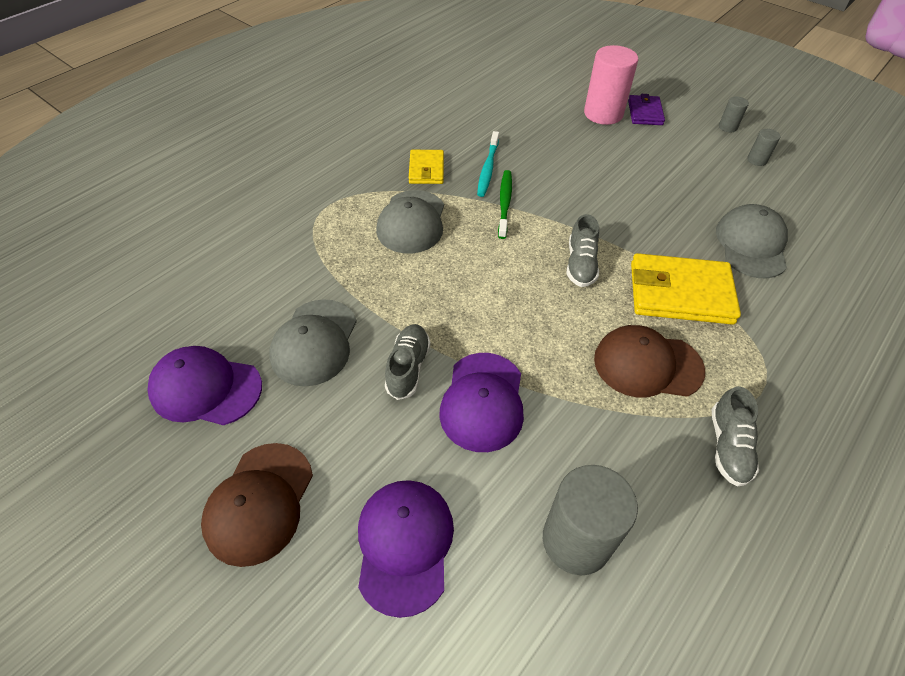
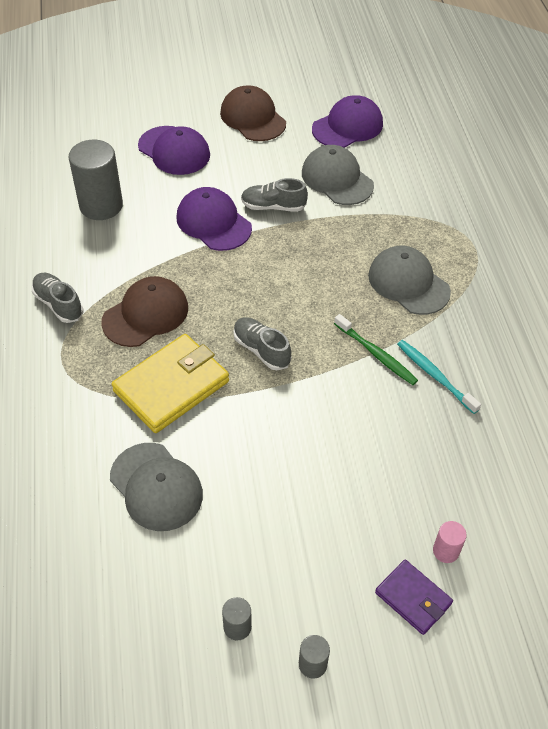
camera: 130 degrees right, 0 degrees up
grey shoe [385,324,431,400] -> grey shoe turned 135 degrees clockwise [241,178,308,212]
yellow wallet [409,150,444,184] -> none
pink cylinder [584,45,638,125] -> pink cylinder [433,521,467,563], size x0.46

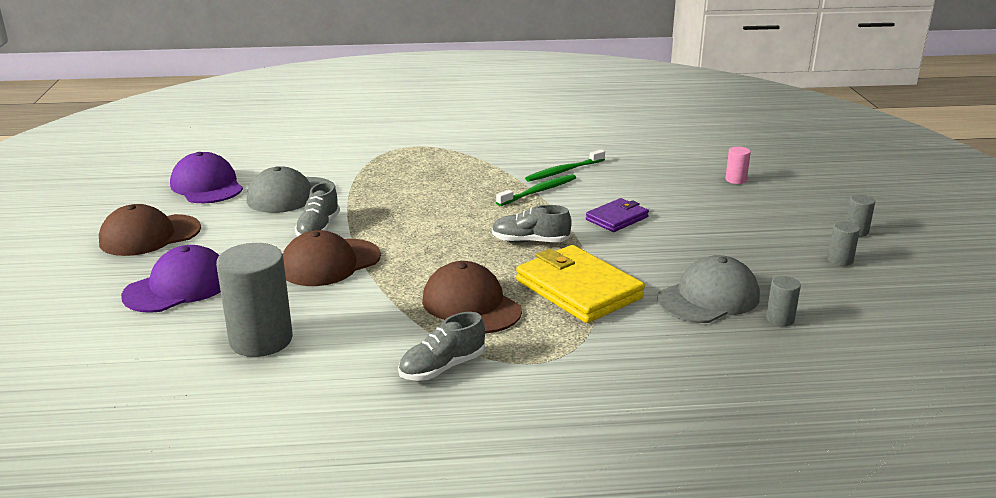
camera: 85 degrees left, 25 degrees down
purple cap [177,187,252,251] -> brown cap [283,230,381,286]
grey shoe [233,317,291,370] -> grey shoe turned 45 degrees clockwise [492,205,572,243]
grey cap [368,246,451,315] -> none
purple wallet [375,560,453,635] -> purple wallet moved to [586,198,649,232]
turquoise toothbrush [397,340,481,414] -> green toothbrush [525,150,605,182]
none -> grey cylinder [766,276,801,326]

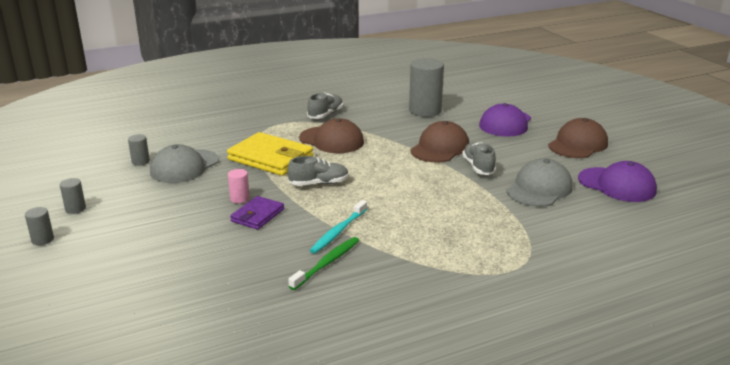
camera: 160 degrees right, 0 degrees up
green toothbrush [496,174,576,206] -> turquoise toothbrush [309,200,367,254]
pink cylinder [725,147,751,184] -> pink cylinder moved to [228,169,250,204]

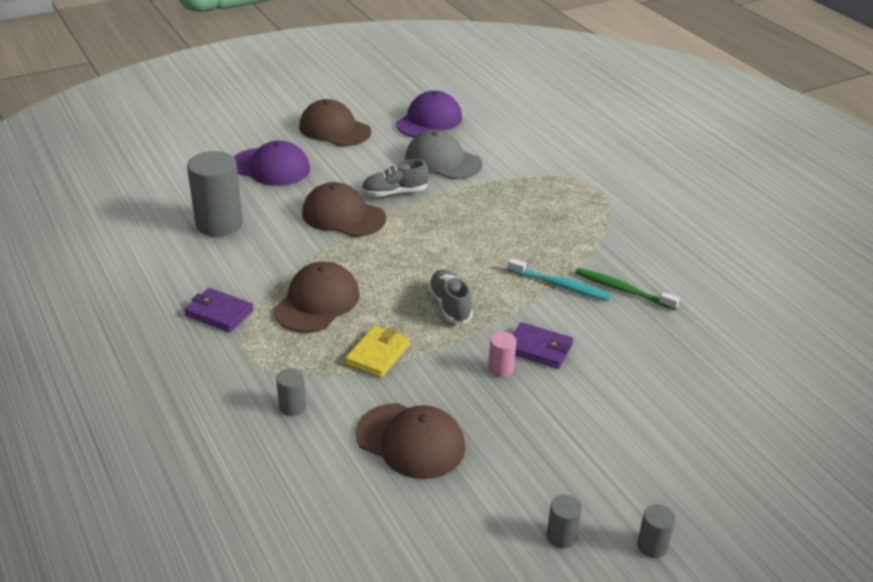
camera: 95 degrees left, 10 degrees up
grey cylinder [128,134,150,166] -> grey cylinder moved to [276,368,306,416]
grey cap [150,144,219,183] -> brown cap [356,403,465,479]
yellow wallet [227,132,313,176] -> yellow wallet [345,326,410,378], size x0.57
grey shoe [307,93,343,119] -> purple wallet [184,288,254,332]

